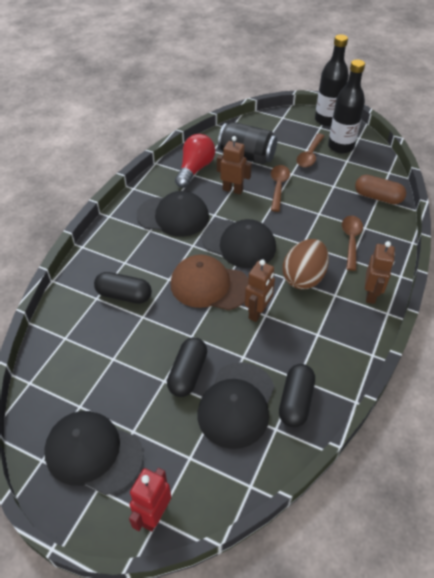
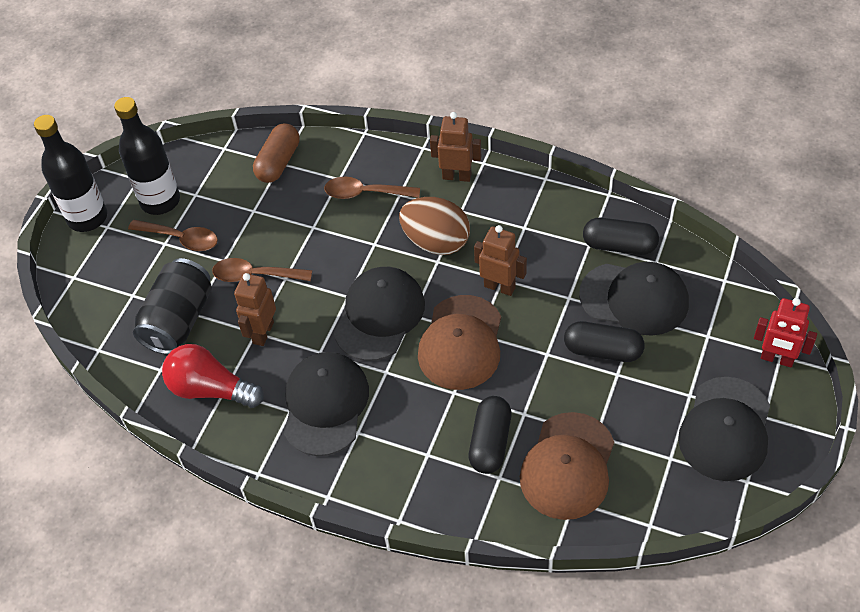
camera: 90 degrees left, 5 degrees up
none -> brown cap [520,412,614,520]

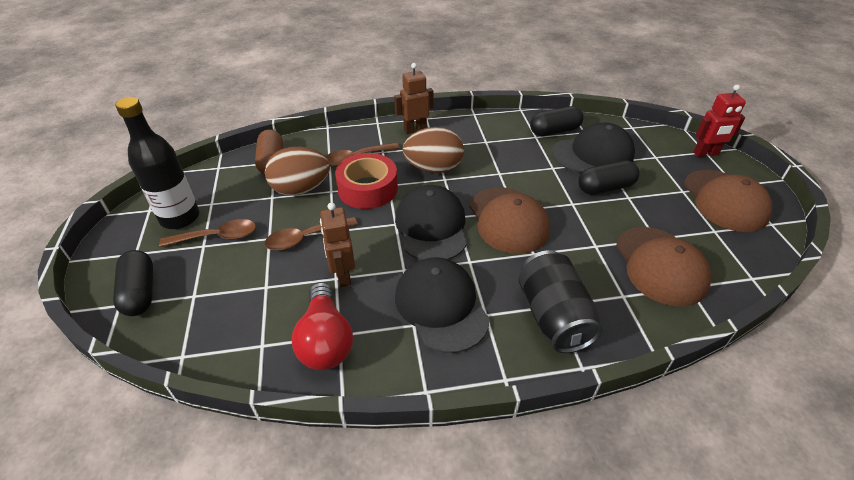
camera: 35 degrees left, 10 degrees down
black bottle [34,115,107,232] -> none
black can [133,258,212,355] -> black can moved to [518,250,603,353]
red light bulb [162,344,264,408] -> red light bulb turned 90 degrees counterclockwise [292,282,353,370]
black capsule [469,396,512,474] -> black capsule moved to [113,250,153,316]
brown robot [474,225,527,296] -> none
black cap [678,377,770,481] -> brown cap [684,170,772,232]
none -> brown egg [265,147,330,195]
none -> red tape [335,153,398,209]

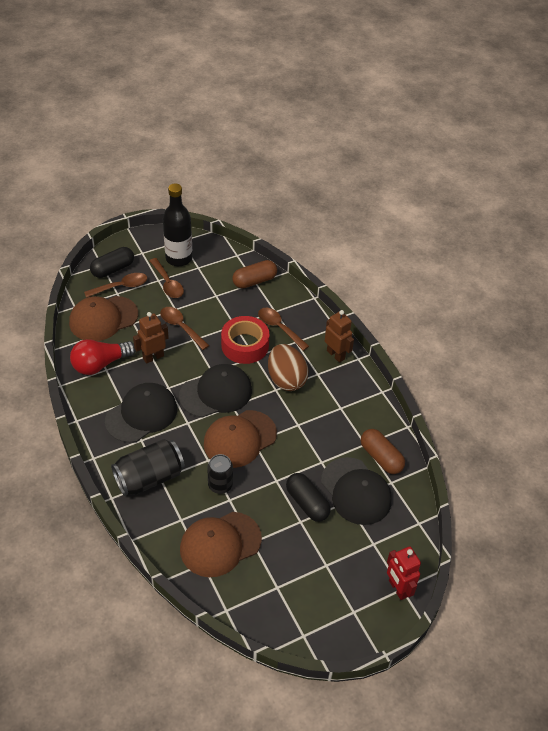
camera: 70 degrees right, 5 degrees up
brown egg [265,147,330,195] -> none
black capsule [530,106,584,136] -> brown capsule [361,429,405,474]
brown cap [684,170,772,232] -> brown cap moved to [69,296,138,341]
none -> brown spoon [84,273,147,298]
none -> black can [207,454,233,494]

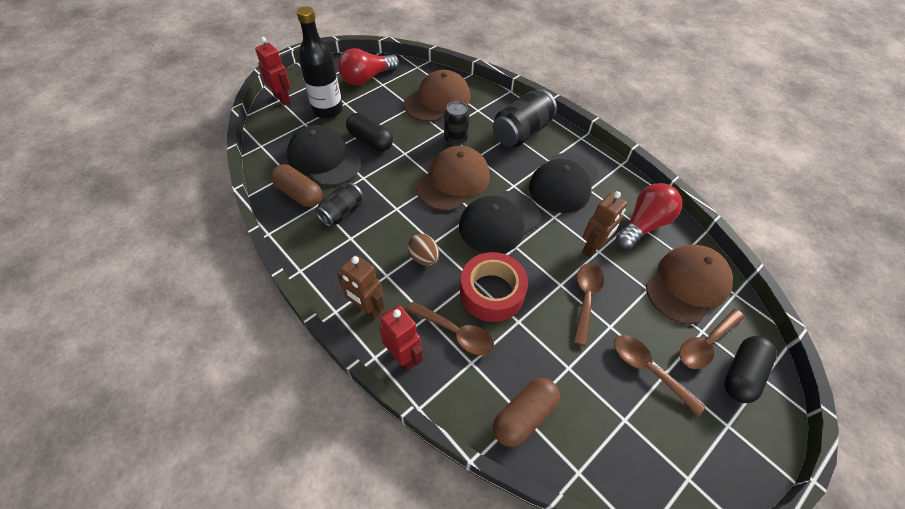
camera: 165 degrees right, 5 degrees up
brown spoon [160,307,209,350] -> brown spoon turned 105 degrees counterclockwise [573,263,604,346]
black bottle [163,184,193,266] -> black bottle moved to [297,6,343,119]
brown egg [268,344,309,391] -> brown egg [408,234,439,266], size x0.57
none -> black can [315,182,364,227]
none -> red light bulb [338,48,399,85]
none -> red robot [379,305,423,371]

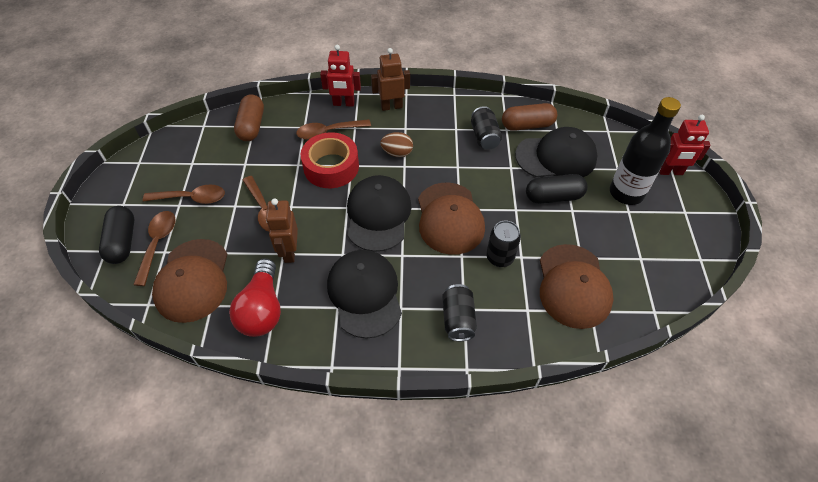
camera: 135 degrees right, 0 degrees up
red light bulb [338,48,399,85] -> none
black can [493,89,557,147] -> black can [442,284,477,341], size x0.63

